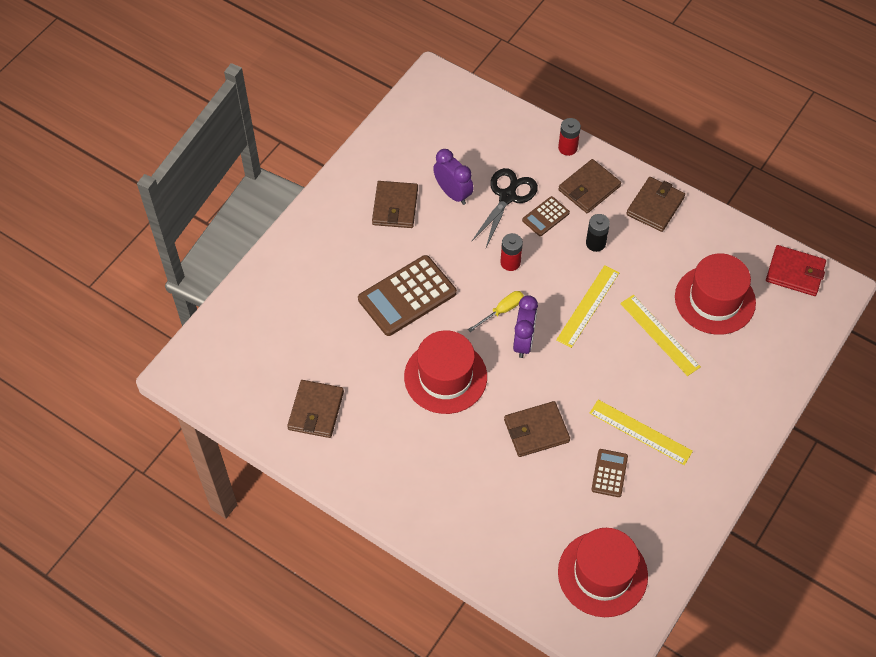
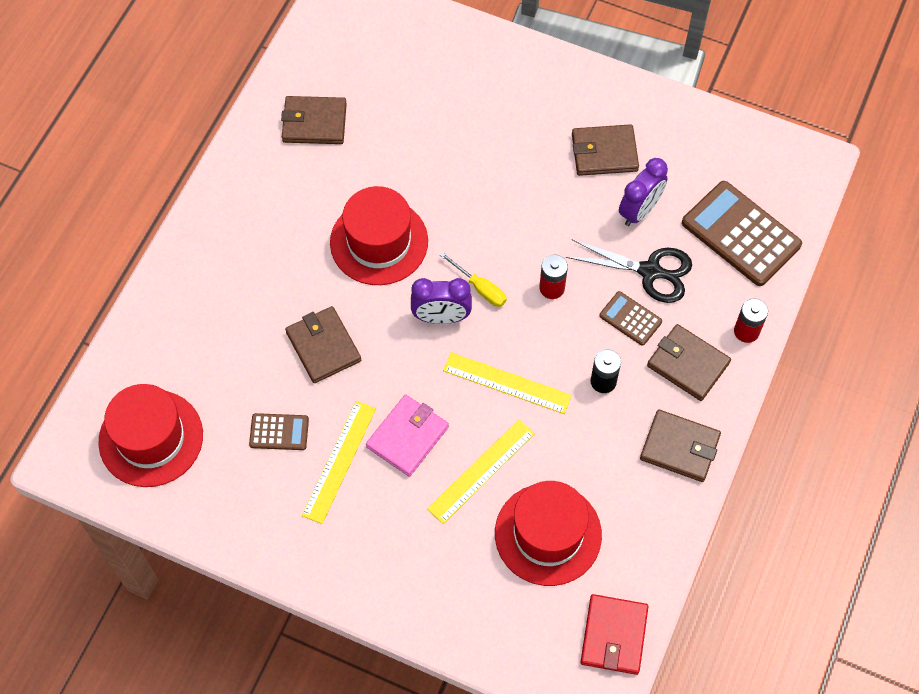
camera: 80 degrees right, 5 degrees up
brown calculator [358,255,457,336] -> brown calculator moved to [682,181,802,286]
none -> pink wallet [366,394,449,477]

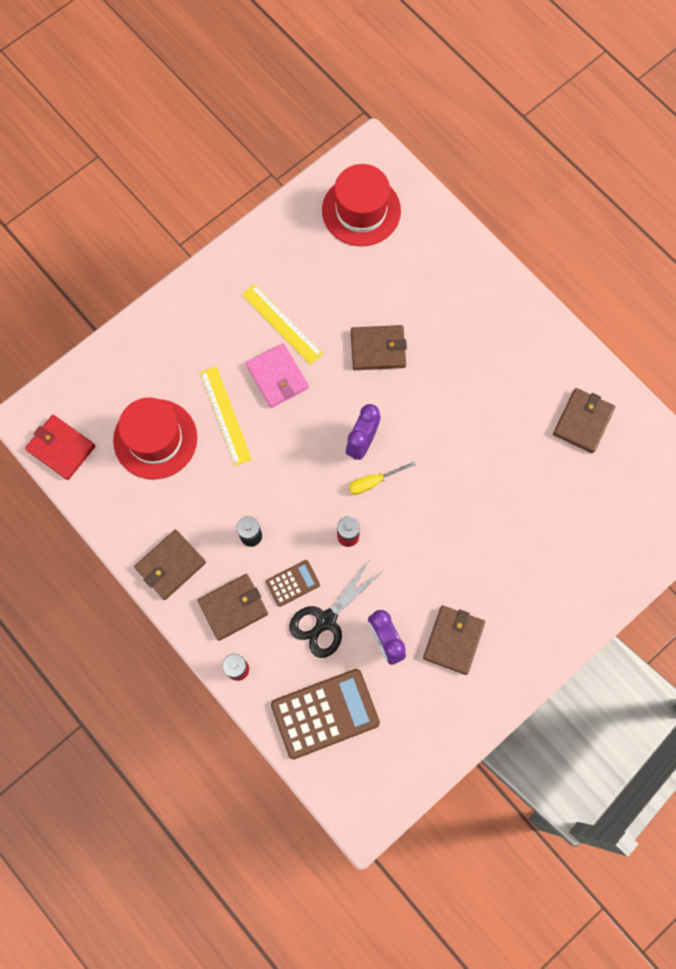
camera: 115 degrees right, 10 degrees up
brown calculator [249,413,309,450] -> none
red hat [330,186,428,285] -> none
yellow ruler [443,352,572,414] -> none

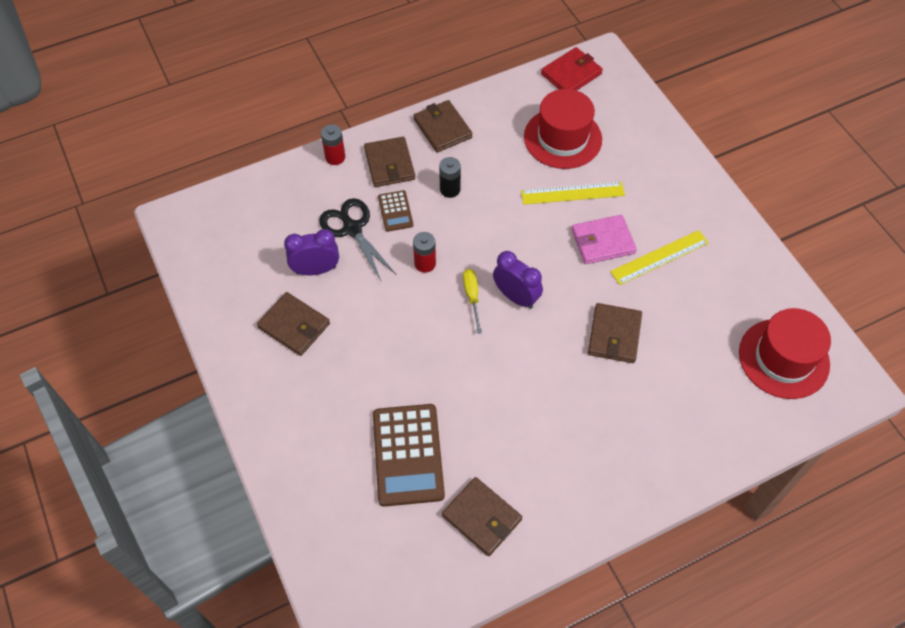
camera: 105 degrees right, 15 degrees down
brown calculator [271,669,380,759] -> brown calculator moved to [373,404,445,507]

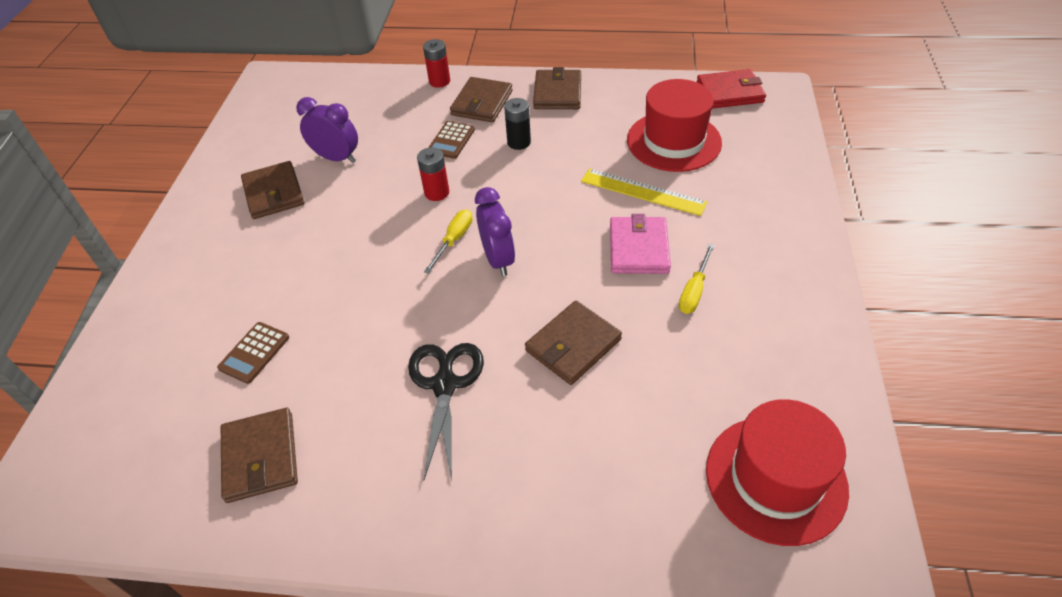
camera: 35 degrees right, 10 degrees down
black scissors [319,198,397,281] -> black scissors moved to [408,343,484,481]
brown calculator [373,404,445,507] -> brown calculator [217,322,289,384], size x0.51
pink wallet [571,215,637,264] -> pink wallet turned 75 degrees clockwise [610,214,671,274]
yellow ruler [610,230,709,285] -> yellow screwdriver [679,244,715,314]

